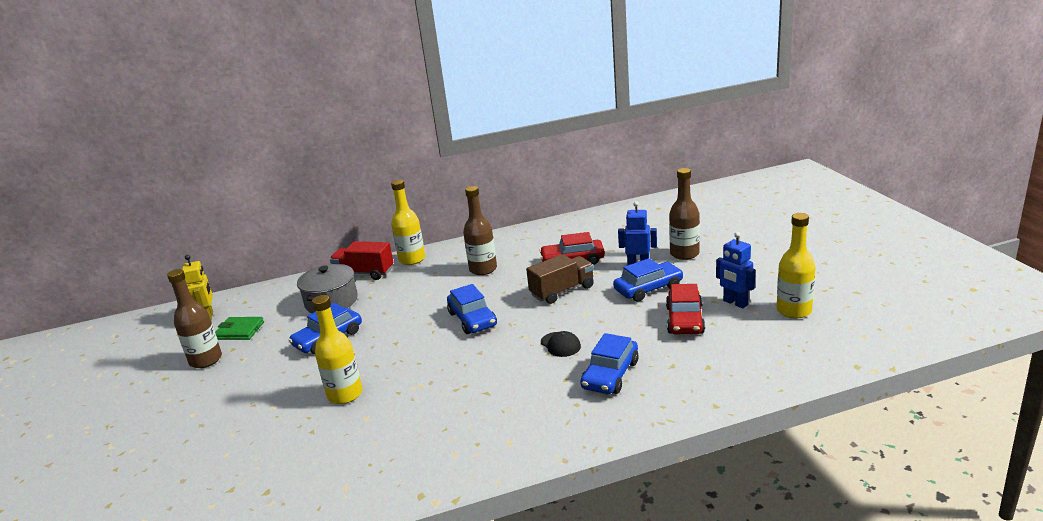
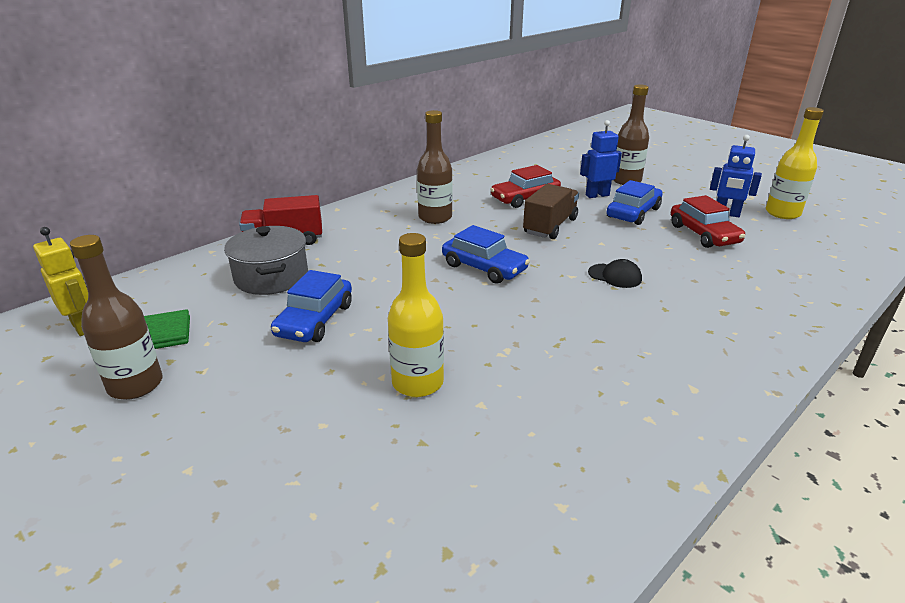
camera: 30 degrees left, 5 degrees up
yellow bottle [391,180,425,265] -> none
blue car [580,333,639,394] -> none

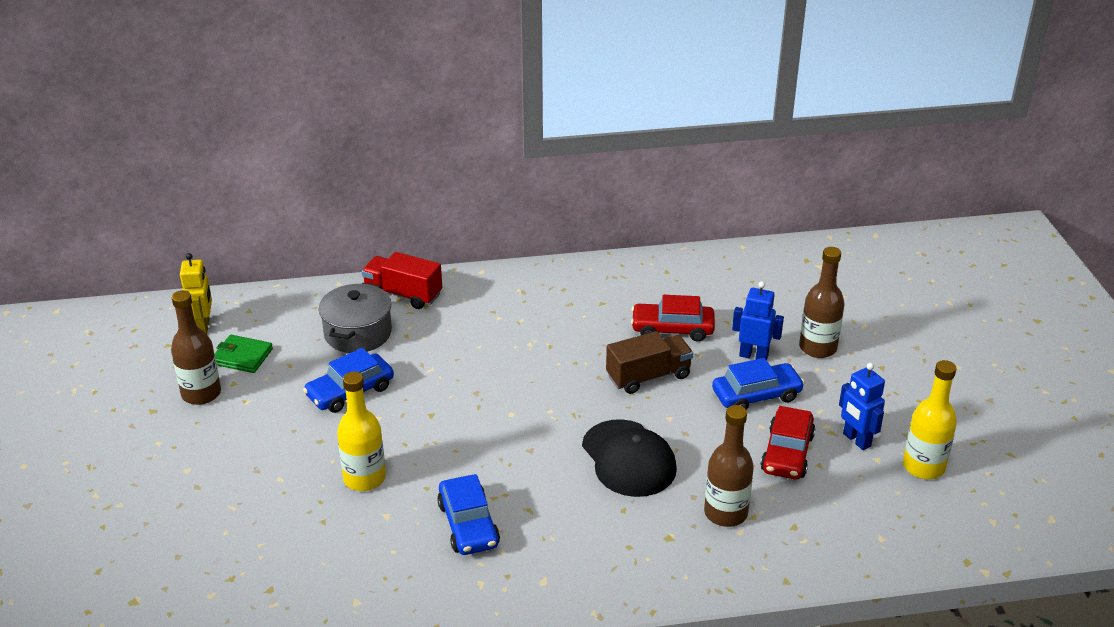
camera: 35 degrees right, 5 degrees up
brown bottle [417,110,452,224] -> brown bottle moved to [704,405,754,527]
blue car [442,225,530,284] -> blue car moved to [437,474,500,555]
black cap [588,259,642,288] -> black cap [582,419,677,497], size x2.00

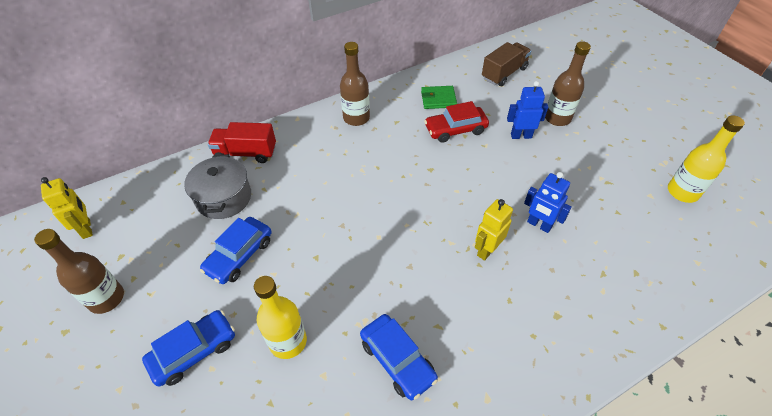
camera: 20 degrees left, 15 degrees up
green wallet [215,335,273,373] -> green wallet moved to [421,86,457,109]
black cap [582,419,677,497] -> yellow robot [475,199,513,261]
brown truck [606,331,693,394] -> brown truck moved to [482,42,531,86]
brown bottle [704,405,754,527] -> brown bottle moved to [340,42,370,126]
blue car [712,358,805,410] -> blue car moved to [142,310,235,386]
red car [761,406,815,479] -> none
blue robot [839,363,885,450] -> blue robot moved to [524,172,572,233]

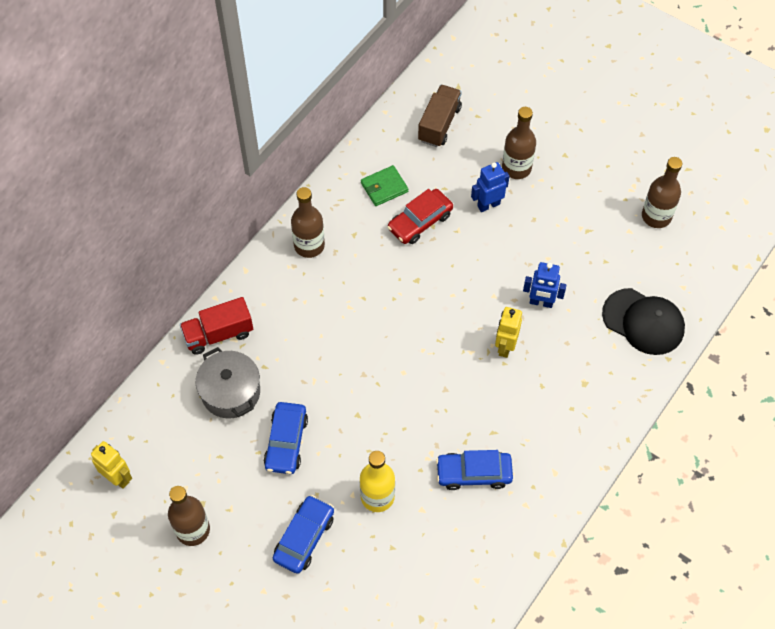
camera: 25 degrees left, 10 degrees up
blue car [360,314,438,400] -> blue car turned 150 degrees clockwise [436,450,513,490]
yellow bottle [668,115,745,203] -> brown bottle [642,157,682,228]
none -> black cap [602,288,685,355]

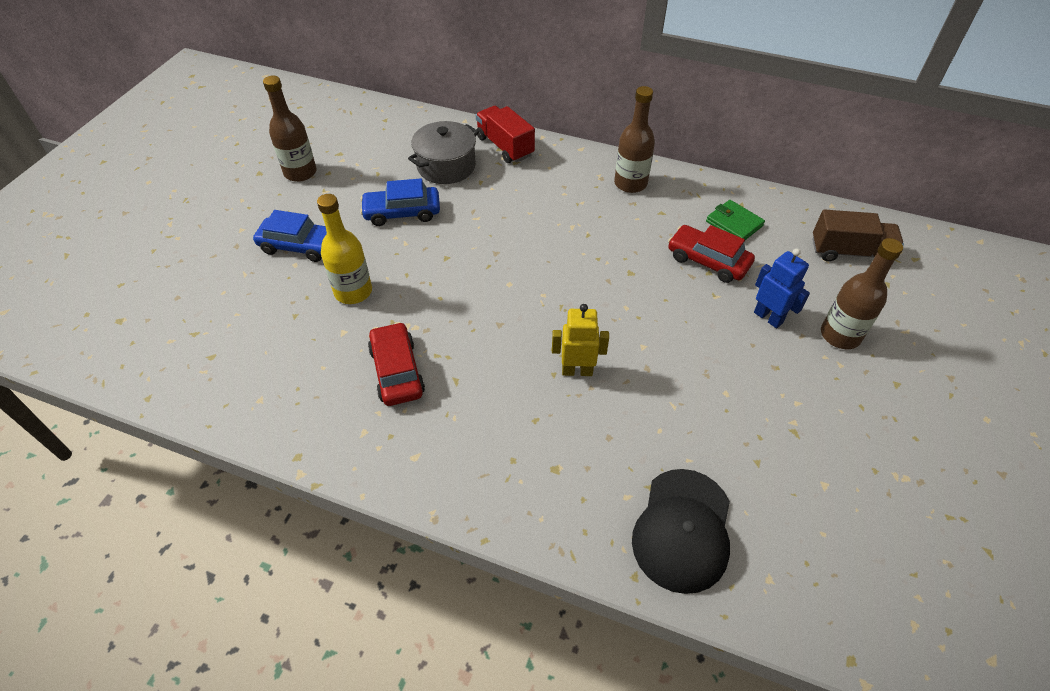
camera: 75 degrees right, 10 degrees down
yellow robot [91,441,132,489] -> none
blue car [436,450,513,490] -> red car [368,322,425,406]
blue robot [523,262,566,308] -> none
brown bottle [642,157,682,228] -> none

